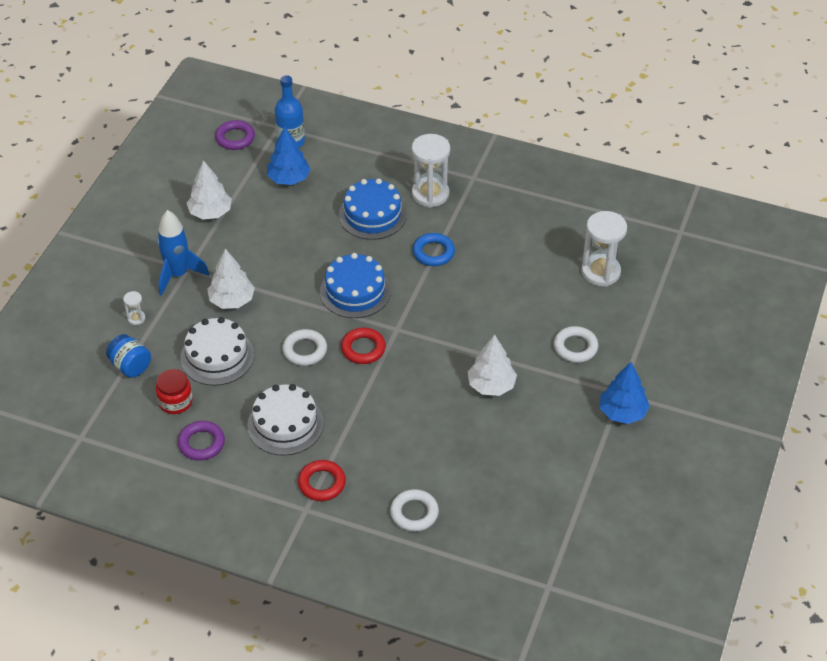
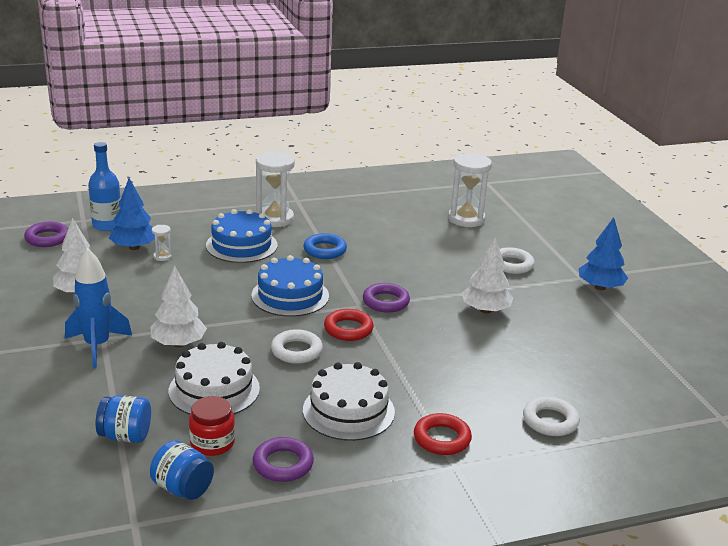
camera: 40 degrees left, 20 degrees down
white hourglass [123,291,146,325] -> white hourglass moved to [152,225,172,261]
none -> blue jar [150,440,214,500]
none -> purple ring [363,283,410,313]

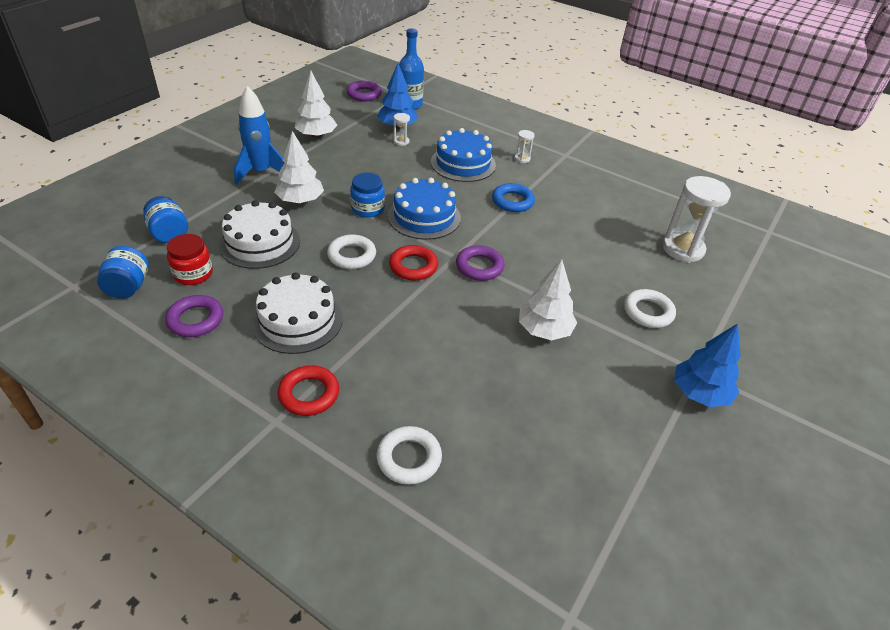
camera: 50 degrees right, 15 degrees up
white hourglass [256,152,295,227] -> white hourglass [515,130,535,163], size x0.45
none -> blue jar [350,173,385,217]

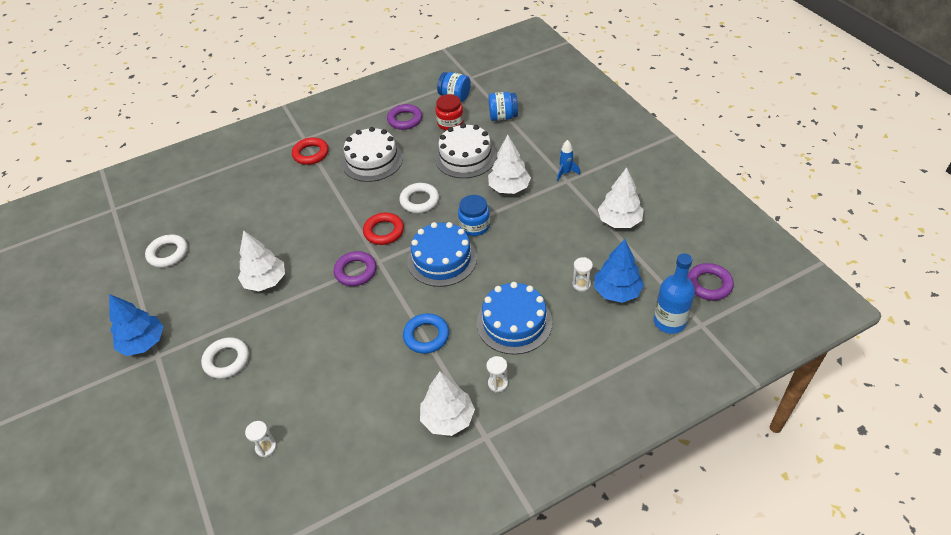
camera: 125 degrees right, 5 degrees up
blue rocket [234,86,284,185] -> blue rocket [557,140,580,181], size x0.51
white ring [377,426,442,485] -> white ring moved to [145,234,188,268]
white hourglass [662,176,731,263] -> white hourglass [245,421,277,457], size x0.45
none -> white tree [420,372,475,436]

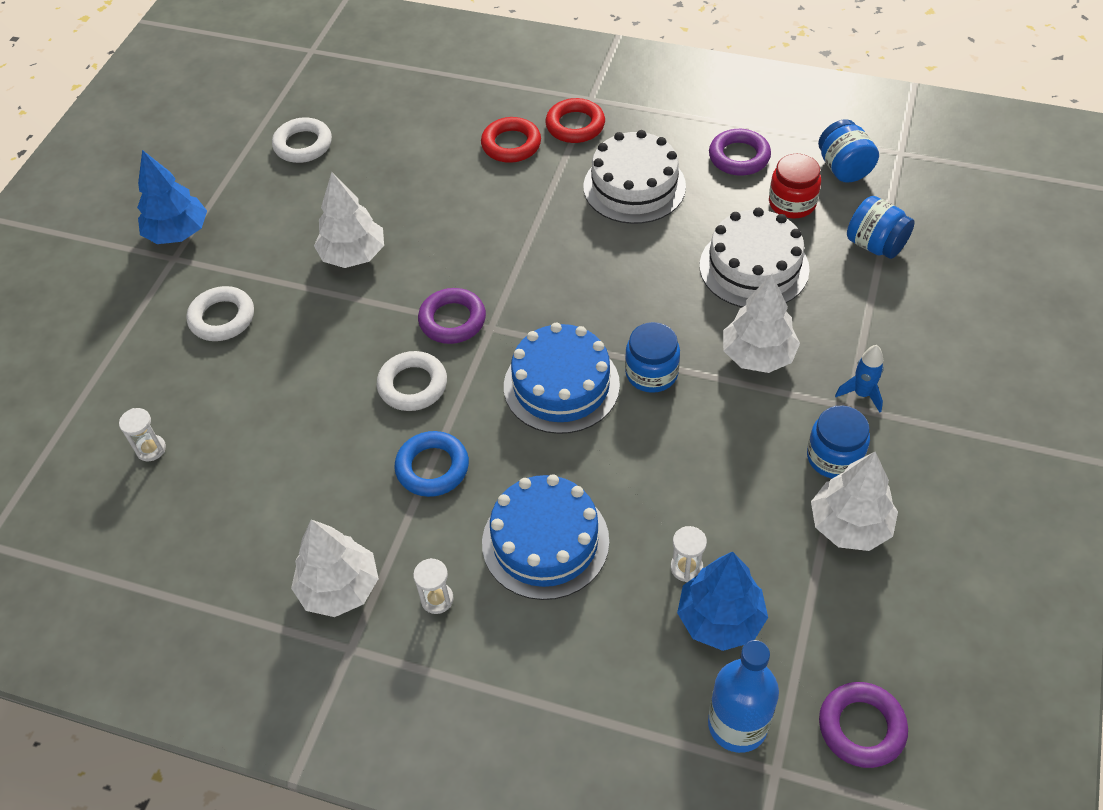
camera: 45 degrees right, 5 degrees up
red ring [363,213,404,245] -> red ring moved to [481,117,541,163]
white ring [399,183,439,213] -> white ring moved to [377,351,447,411]
none -> blue jar [807,405,870,478]

